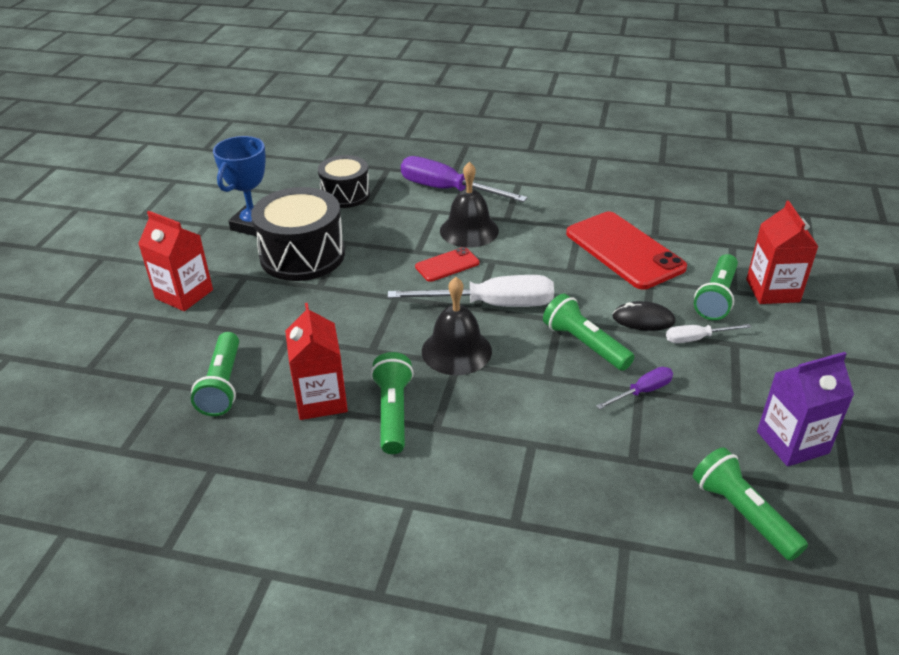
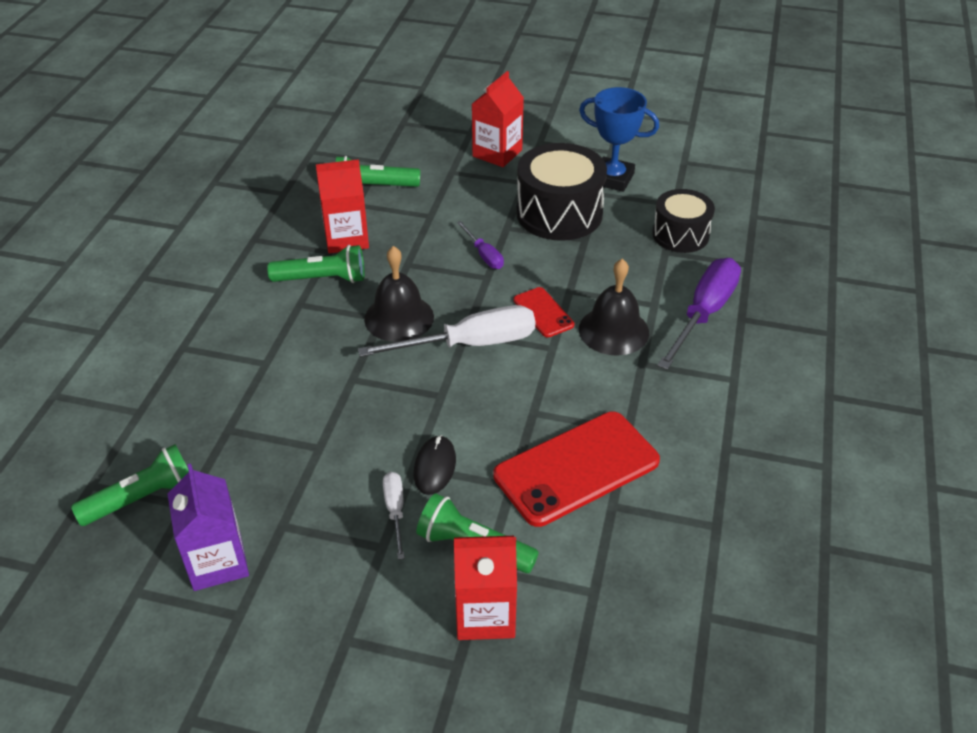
camera: 90 degrees right, 5 degrees up
white screwdriver [388,275,554,307] -> white screwdriver turned 105 degrees counterclockwise [358,305,535,357]
green flashlight [543,294,634,371] -> none
purple screwdriver [596,367,673,410] -> purple screwdriver moved to [457,221,504,269]

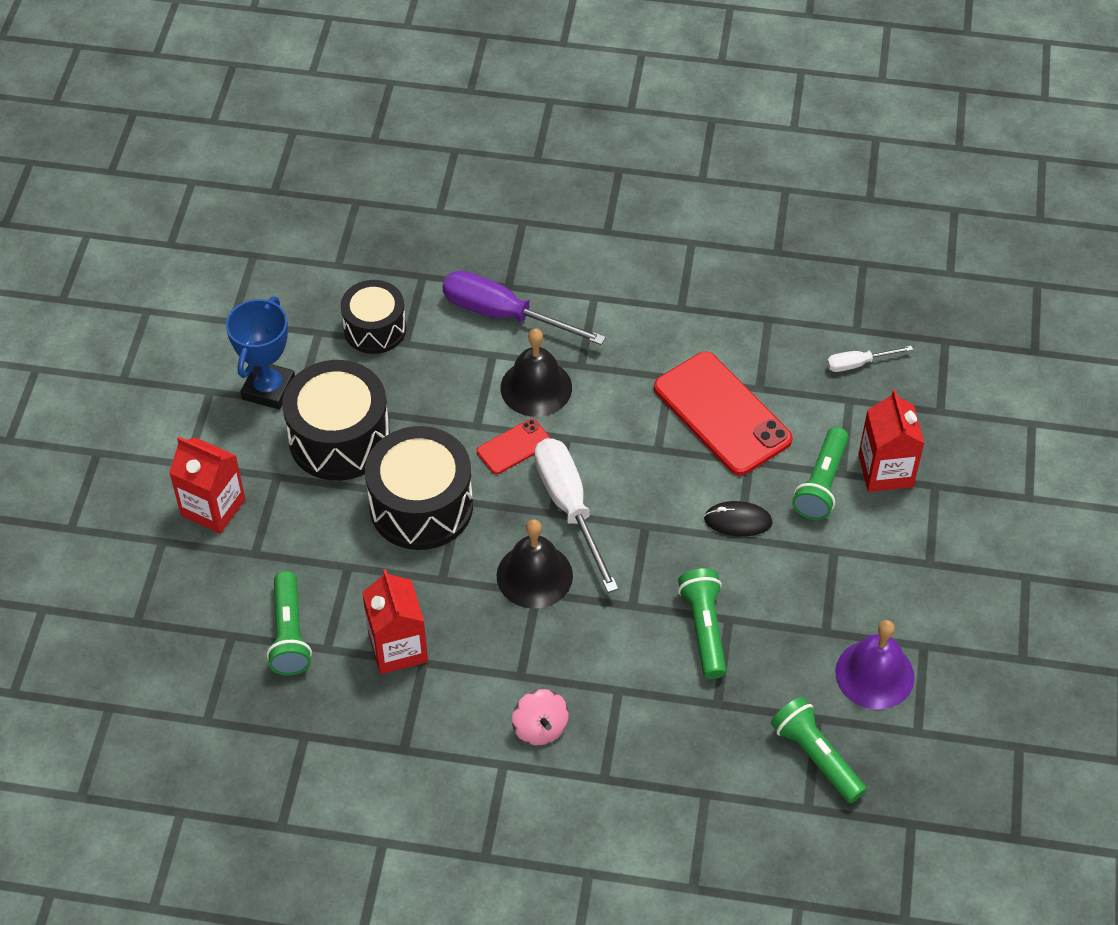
camera: 95 degrees left, 10 degrees up
purple carton [168,464,249,591] -> purple bell [835,620,914,710]
green flashlight [267,245,364,283] -> green flashlight moved to [678,568,726,679]
white screwdriver [383,472,404,560] -> white screwdriver moved to [827,346,913,372]
purple screwdriver [457,221,504,269] -> black drum [365,426,473,550]
none -> pink spinning top [512,689,569,745]

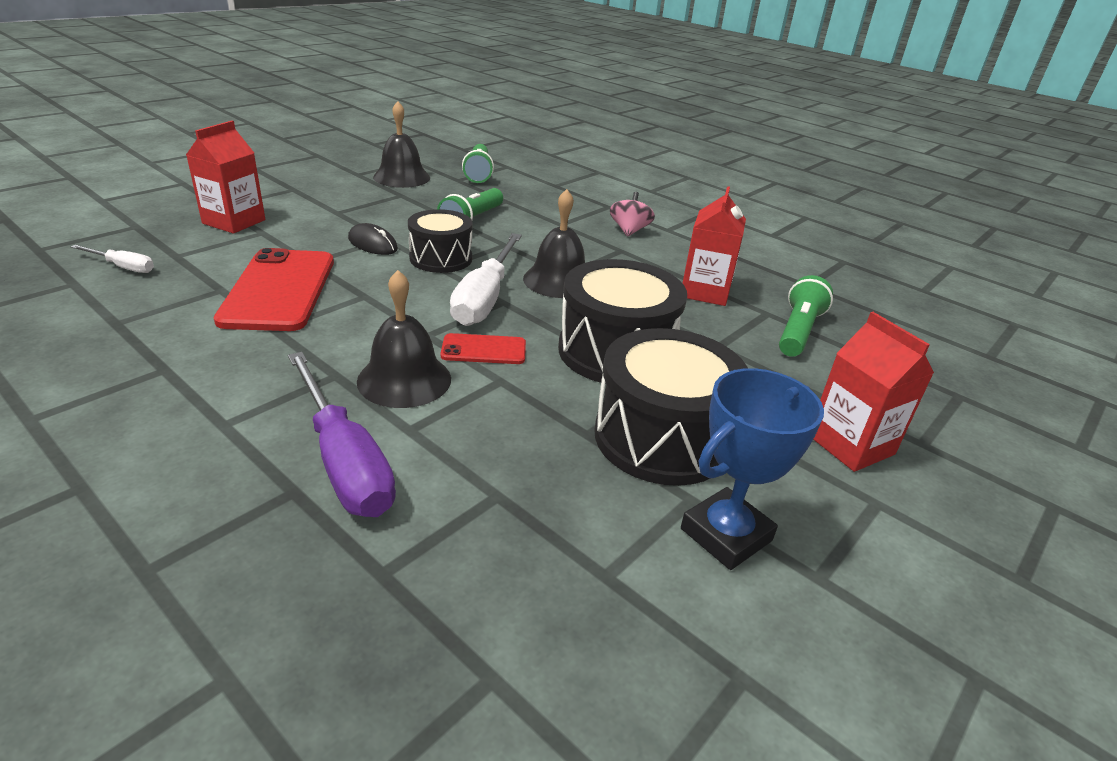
camera: 150 degrees left, 20 degrees down
black drum [341,280,406,354] -> black drum moved to [408,209,472,273]
green flashlight [792,427,849,520] -> none
purple bell [835,620,914,710] -> black bell [373,101,430,188]

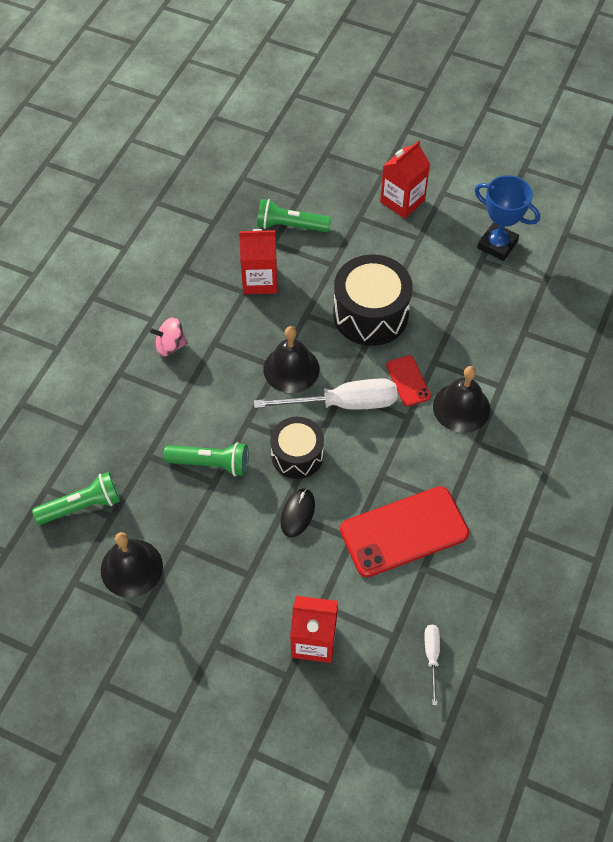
camera: 105 degrees left, 25 degrees up
purple screwdriver [288,352,396,517] -> none
black drum [594,328,748,486] -> none

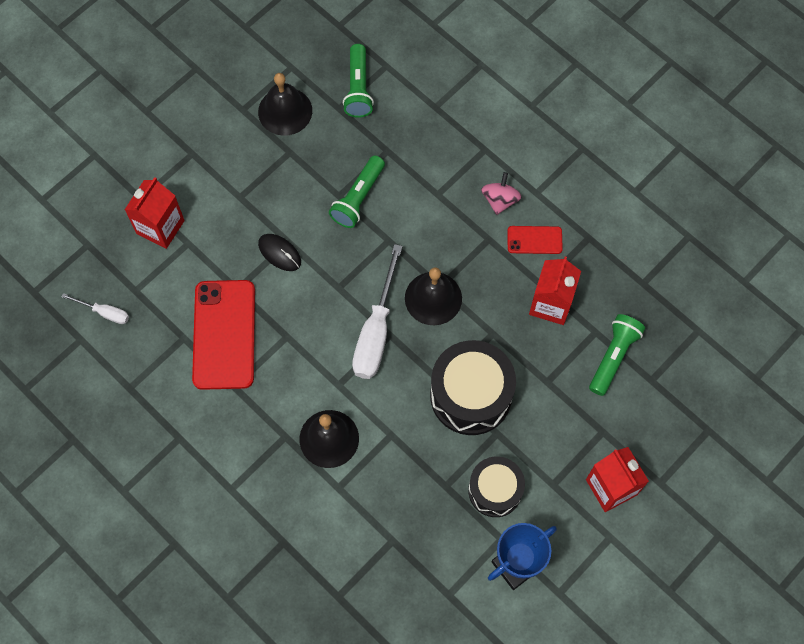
camera: 110 degrees right, 10 degrees up
black drum [270,417,324,479] -> black drum moved to [468,457,525,517]
red phone [386,355,431,406] -> red phone moved to [507,226,563,254]

